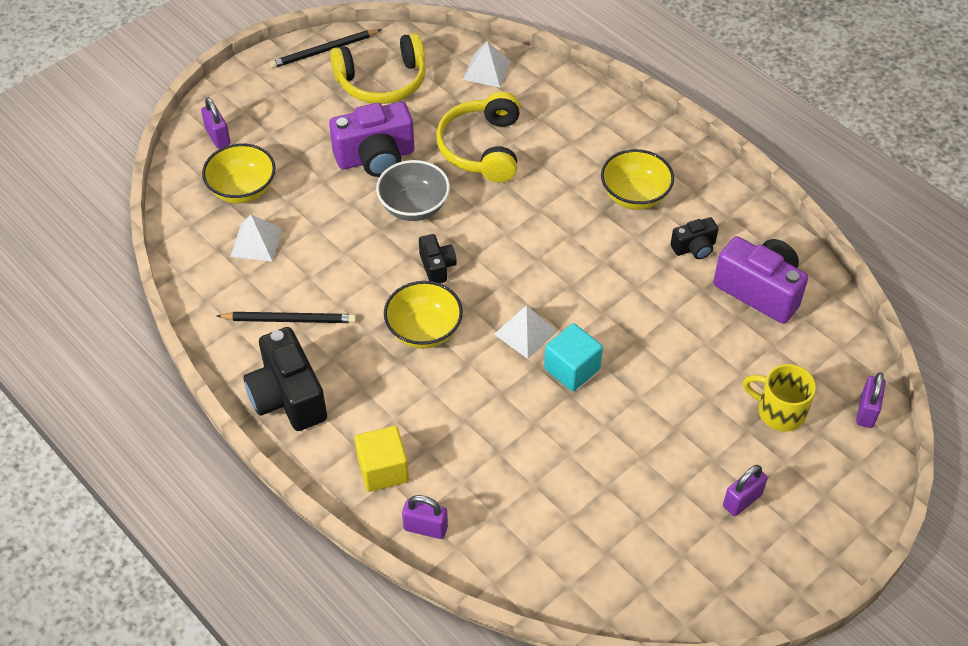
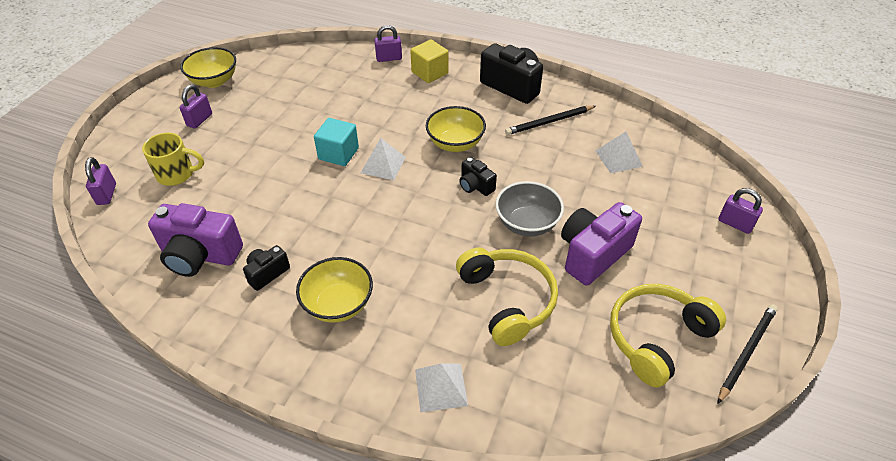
camera: 155 degrees right, 5 degrees down
yellow bowl [202,143,276,204] -> yellow bowl moved to [180,47,236,88]
white pyramid [463,41,511,88] -> white pyramid moved to [415,363,468,412]

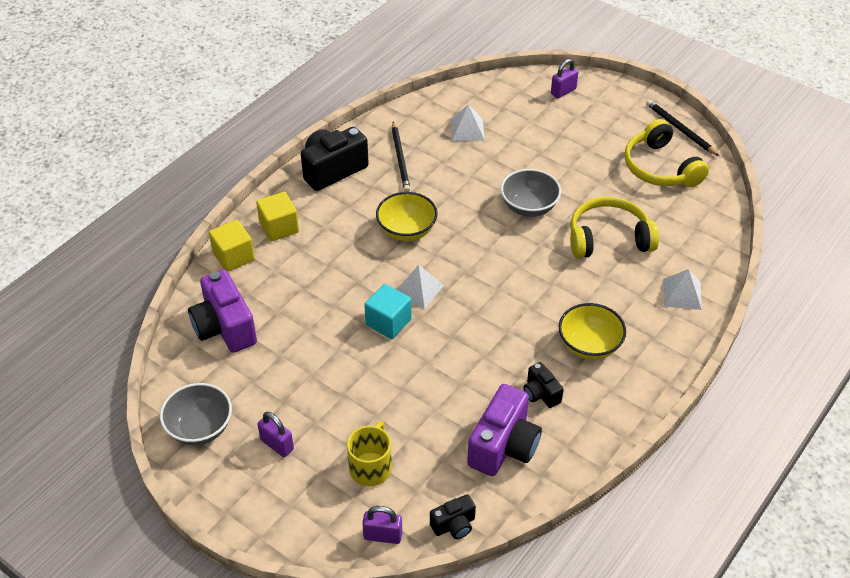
camera: 75 degrees left, 0 degrees up
yellow bowl [180,47,236,88] -> grey bowl [160,383,232,445]
purple padlock [374,25,402,62] -> yellow cube [209,220,255,272]
black camera [459,157,497,196] -> black camera moved to [430,494,476,539]
purple camera [561,202,642,285] -> purple camera moved to [188,270,257,353]

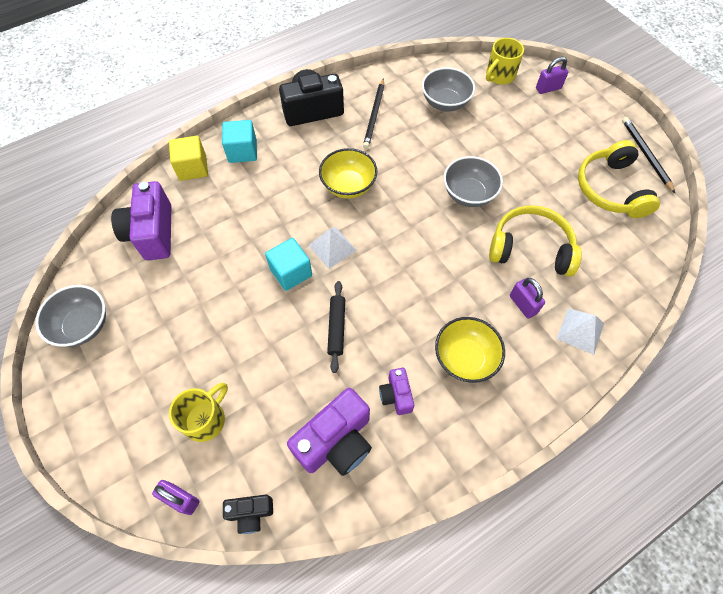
camera: 20 degrees right, 15 degrees up
yellow cube [256,192,299,242] -> turquoise cube [222,120,257,163]
purple padlock [257,412,294,457] -> purple padlock moved to [510,278,545,319]
white pyramid [451,105,485,141] -> grey bowl [422,67,475,111]
black camera [523,362,564,408] -> purple camera [379,368,414,415]
none -> black rolling pin [327,281,345,373]
none -> yellow mug [486,38,524,85]

